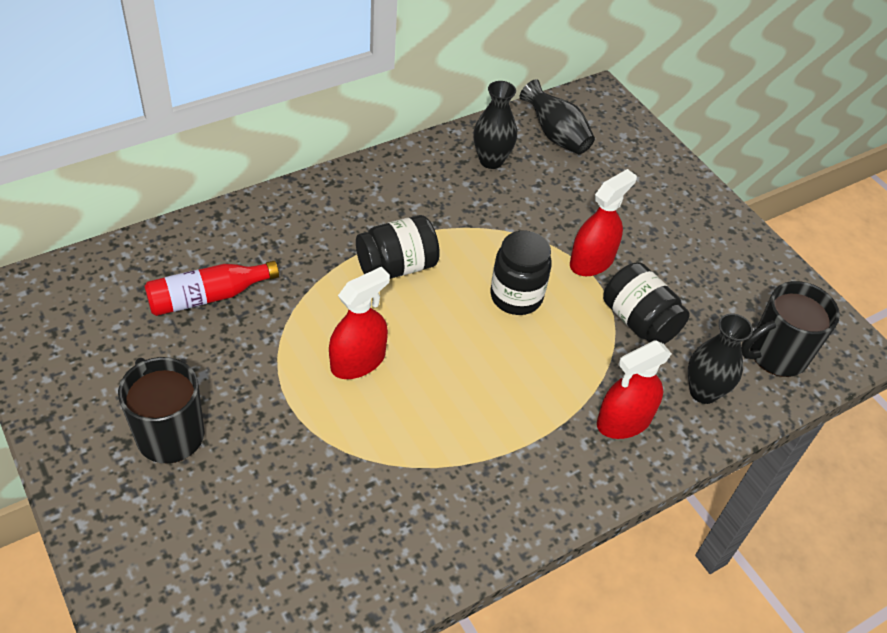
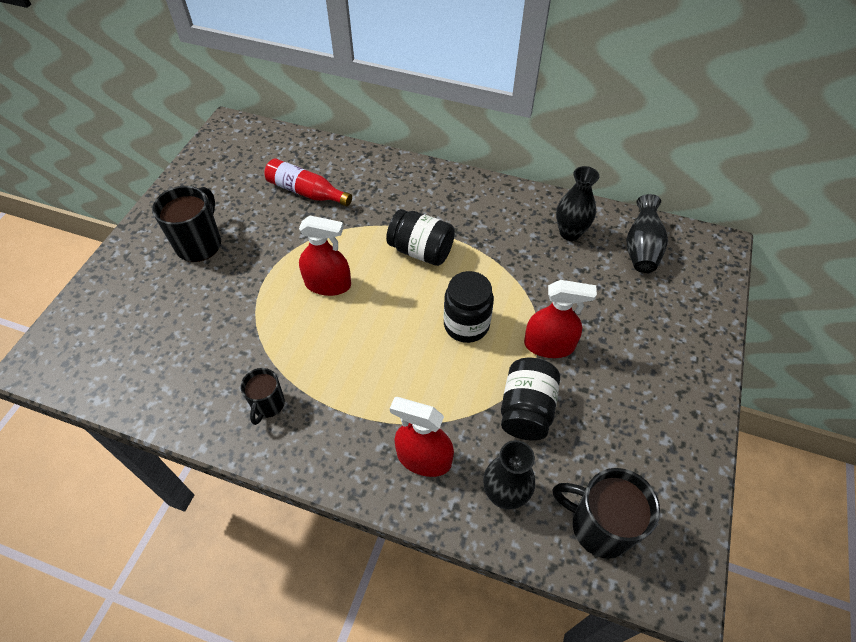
camera: 55 degrees right, 5 degrees up
none -> black mug [241,368,285,425]

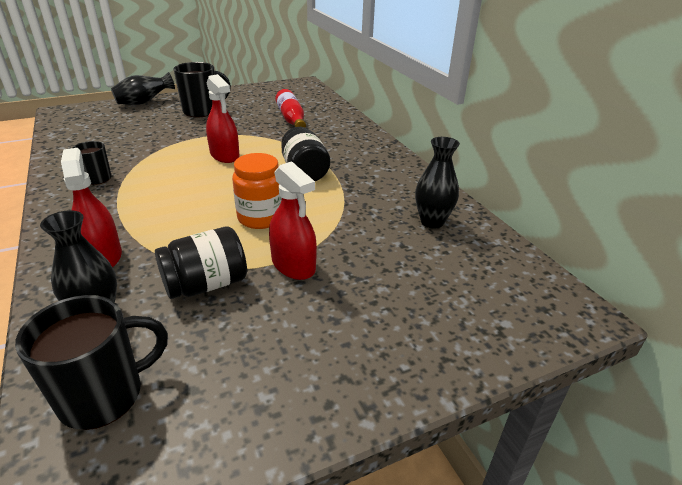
camera: 45 degrees right, 20 degrees down
black jar [444,271,494,343] -> orange jar [232,153,282,229]
black mug [553,468,660,559] -> black mug turned 75 degrees clockwise [15,295,168,430]
black vase [626,194,668,273] -> black vase moved to [111,72,175,105]

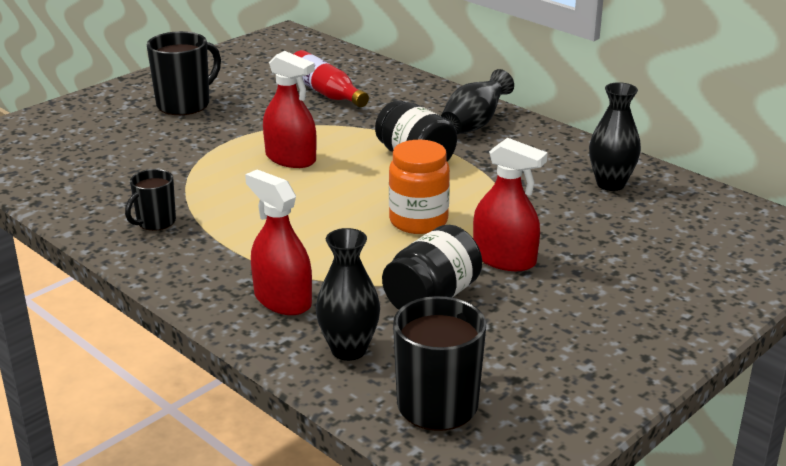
camera: 20 degrees left, 5 degrees down
black vase [111,72,175,105] -> black vase moved to [441,69,514,134]

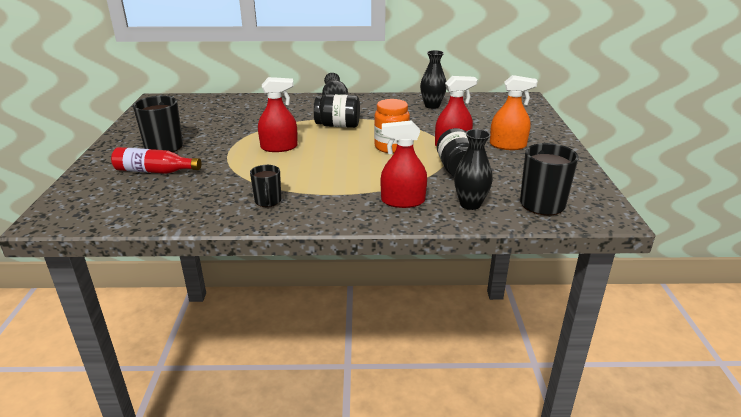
camera: 45 degrees left, 0 degrees up
red bottle [294,50,369,107] -> red bottle moved to [111,147,201,174]
none -> orange spray bottle [490,75,538,150]

